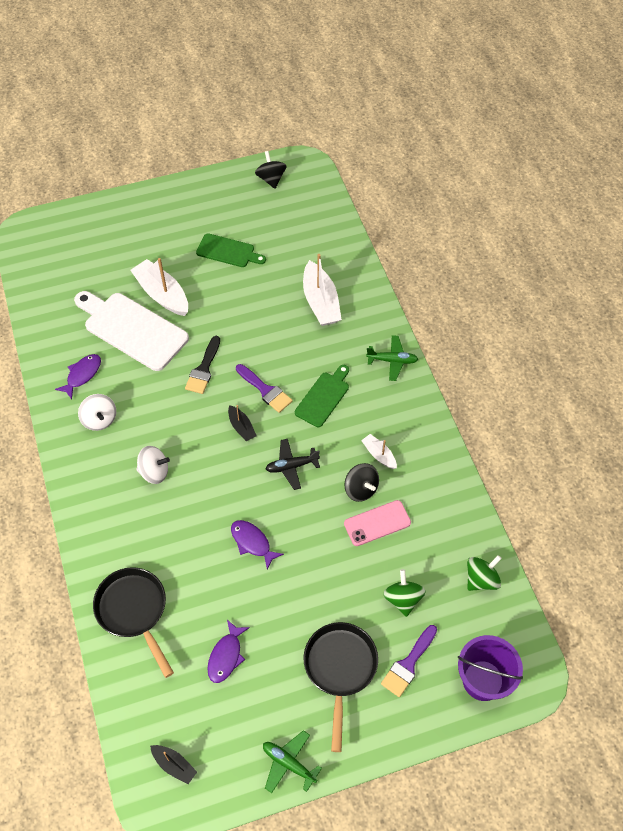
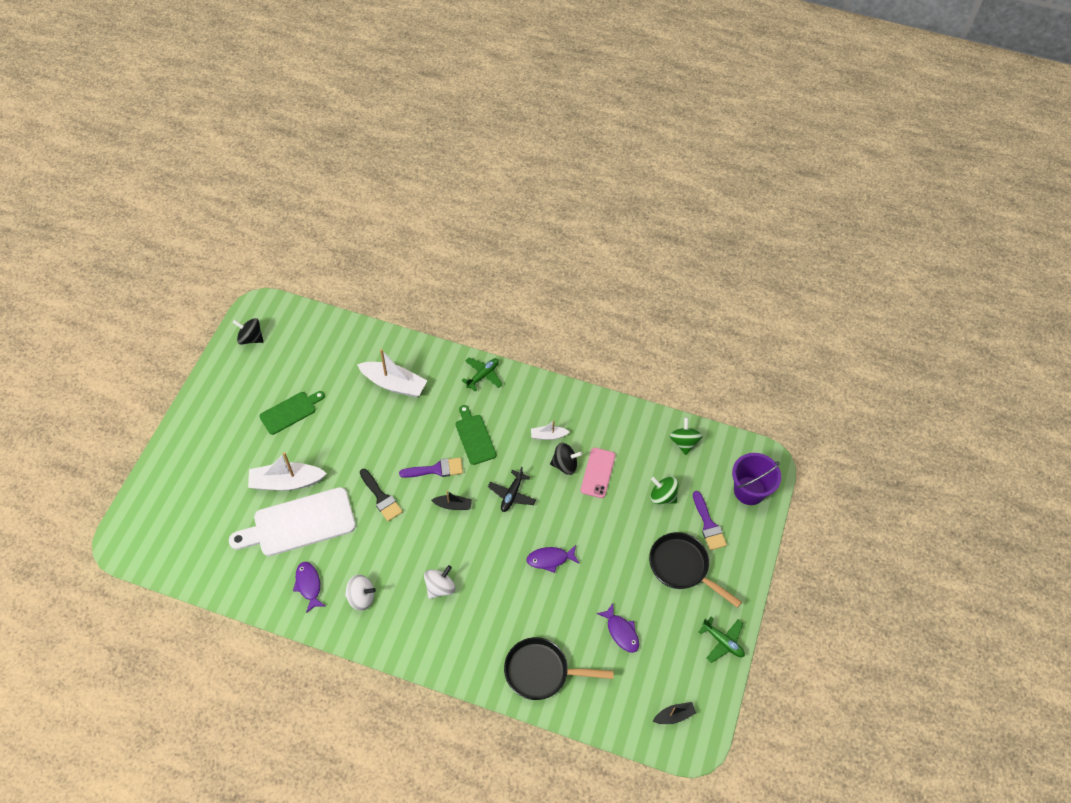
camera: 55 degrees left, 0 degrees up
green plane [263,730,322,793] -> green plane turned 120 degrees counterclockwise [698,617,745,663]

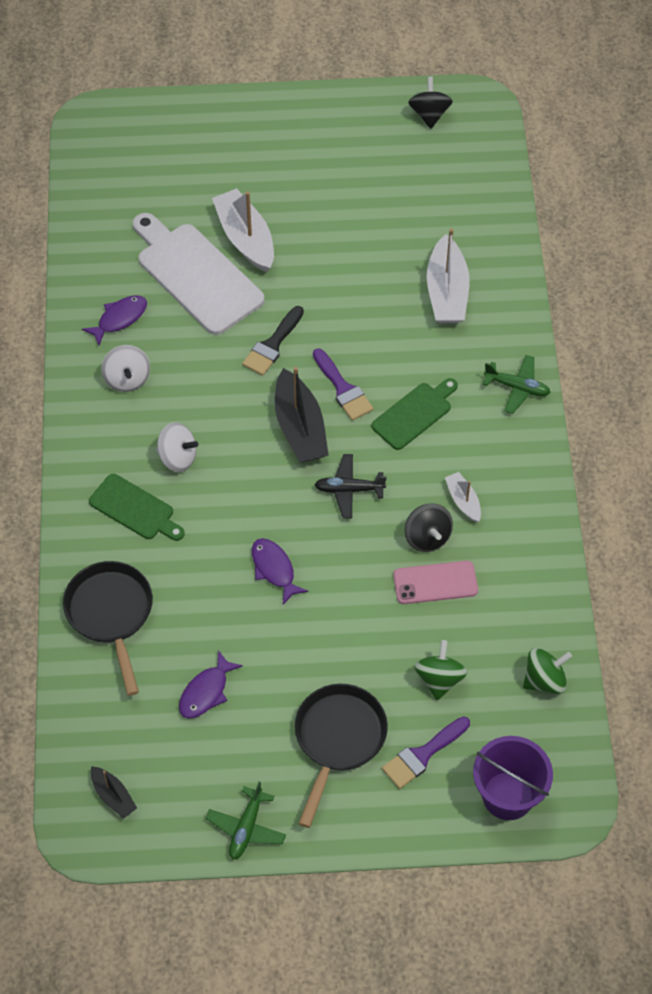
camera: 70 degrees right, 0 degrees up
green cutting board [259,391,325,435] -> green cutting board moved to [89,474,185,541]
black boat [431,490,472,510] -> black boat [275,367,329,463], size x1.91

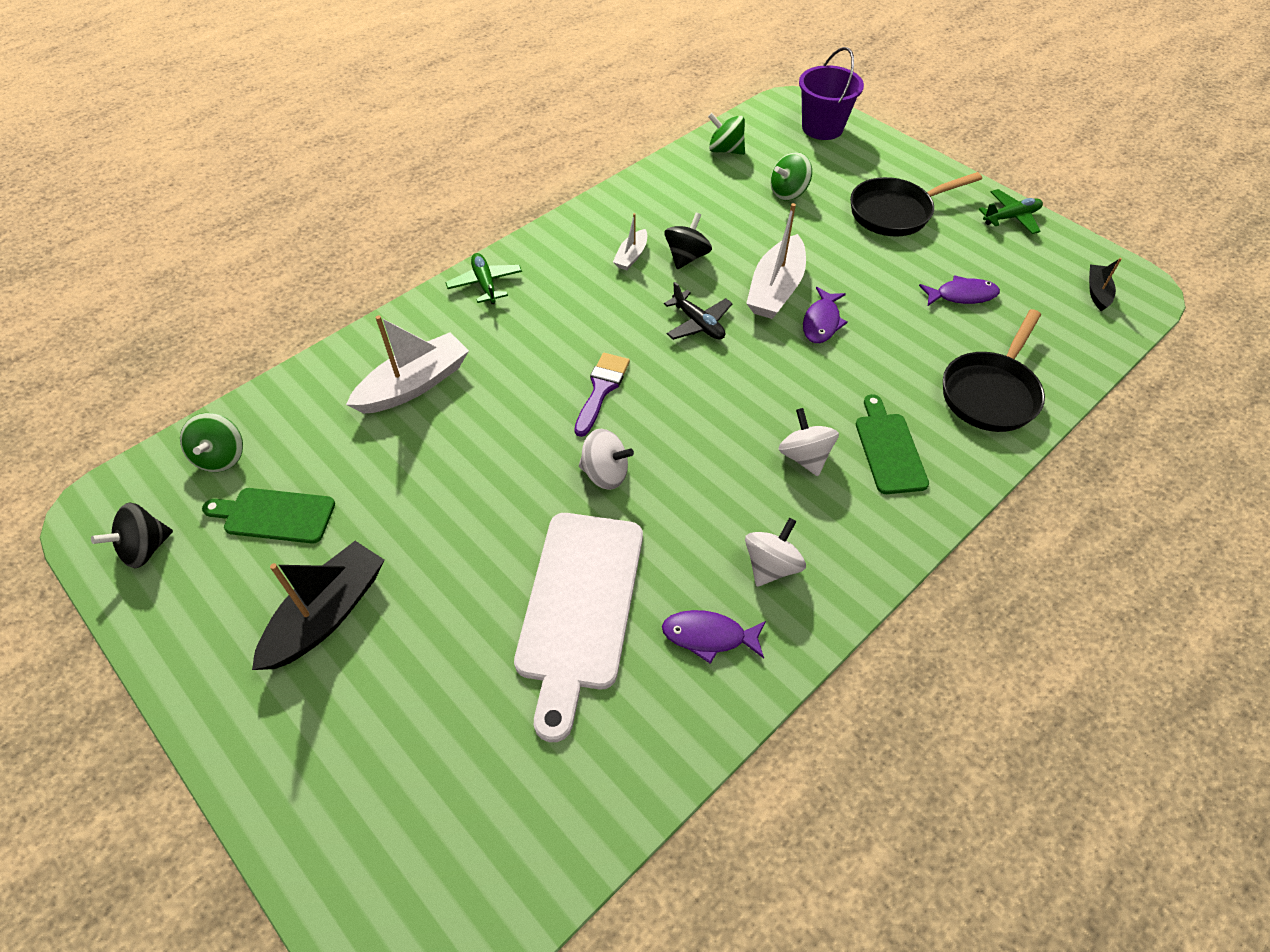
camera: 130 degrees left, 5 degrees down
white boat [212,188,274,272] -> white boat moved to [746,203,806,319]
black brush [242,306,304,376] -> white spinning top [579,429,634,490]
black boat [275,367,329,463] -> black boat moved to [252,541,384,670]
green cutting board [372,378,458,450] -> green cutting board moved to [202,488,335,543]
purple brush [382,717,470,789] -> none
pink phone [393,561,478,604] -> none
none -> green spinning top [180,413,243,472]

